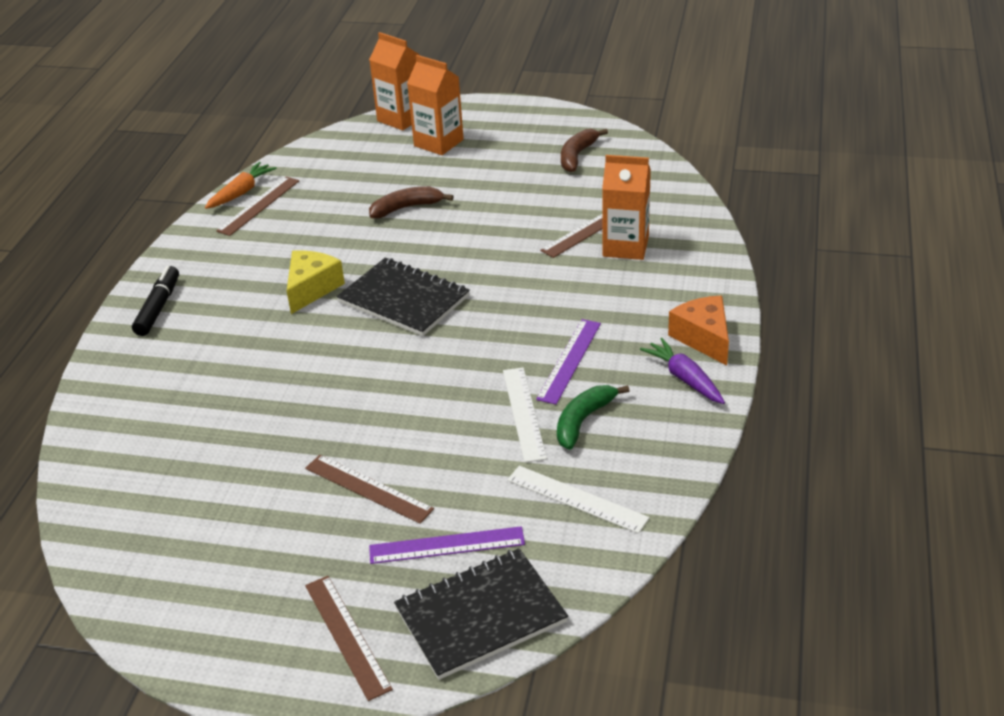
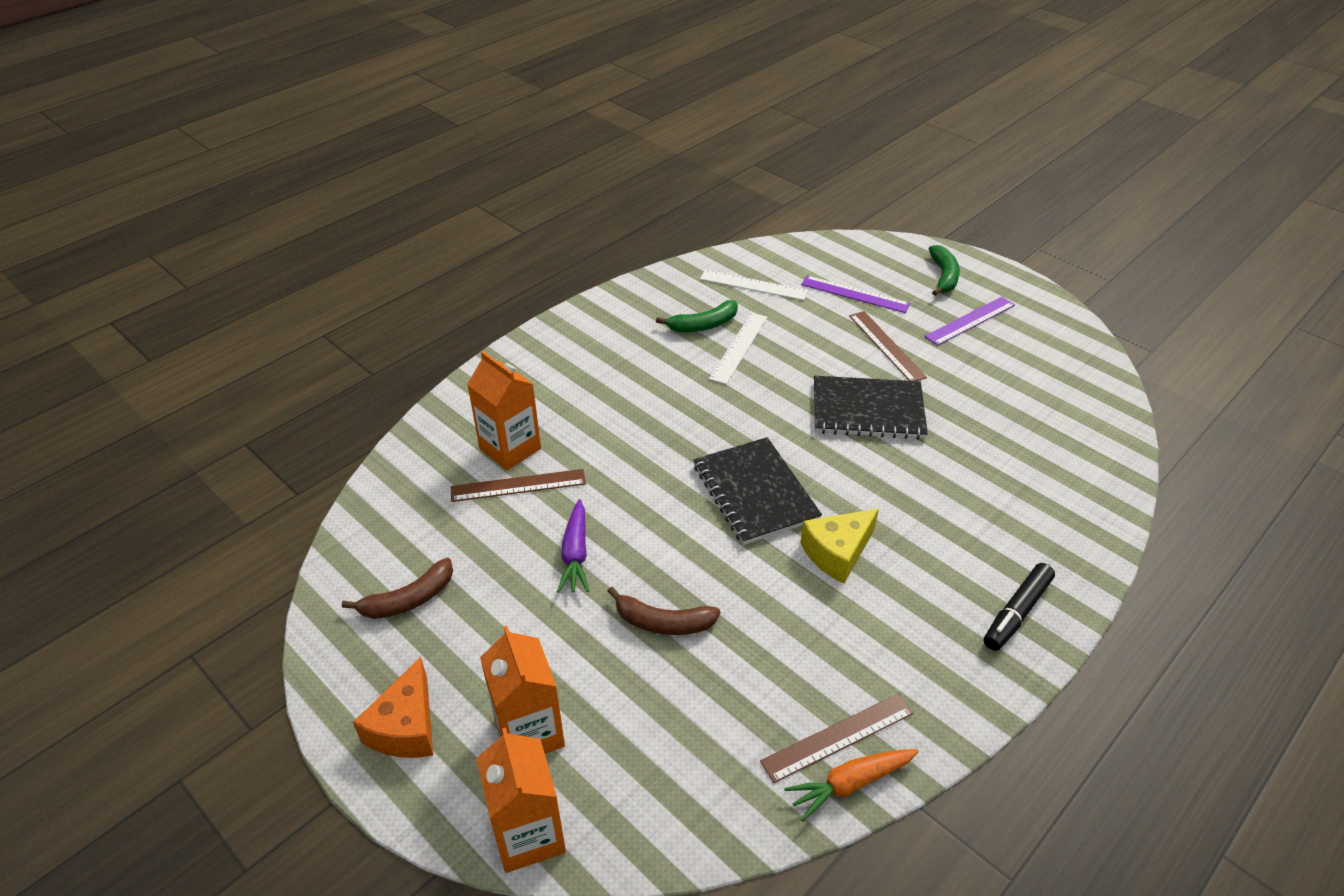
camera: 150 degrees left, 5 degrees up
brown ruler [305,576,393,701] -> green banana [929,245,960,296]
black notebook [394,548,568,680] -> black notebook moved to [814,376,928,439]
white ruler [507,466,650,533] -> white ruler turned 45 degrees counterclockwise [700,270,808,300]
purple ruler [536,319,601,404] -> purple ruler moved to [924,297,1015,346]
purple carrot [640,338,725,404] -> purple carrot moved to [557,499,589,593]
orange cheese [668,296,729,365] -> orange cheese moved to [353,657,433,758]

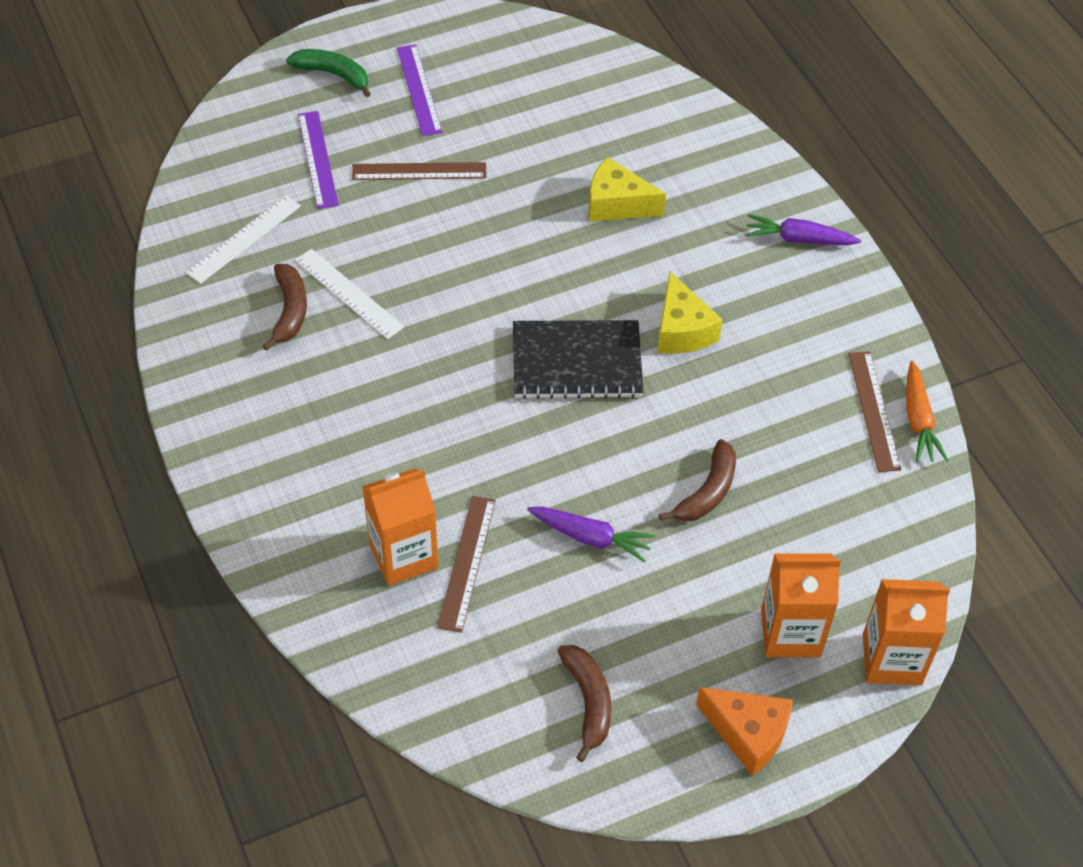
camera: 70 degrees left, 10 degrees up
green banana [656,300,738,332] -> brown banana [263,264,307,351]
purple ruler [801,276,910,313] -> purple ruler turned 60 degrees counterclockwise [298,111,338,209]
black notebook [814,376,928,439] -> none
black marker [984,563,1055,651] -> purple carrot [745,214,861,245]
none -> yellow cheese [589,157,666,222]

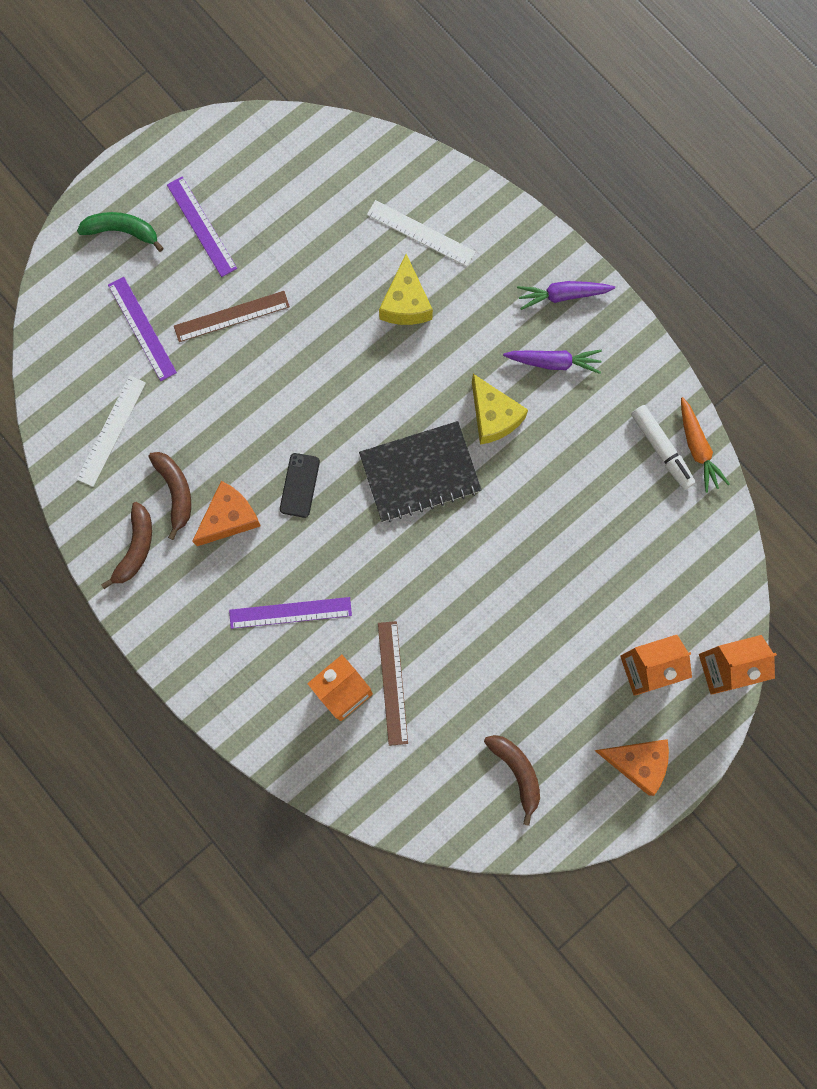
camera: 15 degrees left, 25 degrees up
white ruler [295,249,404,339] -> white ruler moved to [367,200,475,267]
purple carrot [527,507,655,563] -> purple carrot moved to [503,350,602,374]
yellow cheese [589,157,666,222] -> yellow cheese turned 90 degrees counterclockwise [379,254,433,325]
brown banana [659,439,736,522] -> brown banana moved to [101,502,152,589]
brown ruler [848,351,901,472] -> white marker [631,405,696,490]
none -> orange cheese [192,481,261,546]
none -> purple ruler [229,597,352,629]
none -> black phone [280,453,320,518]

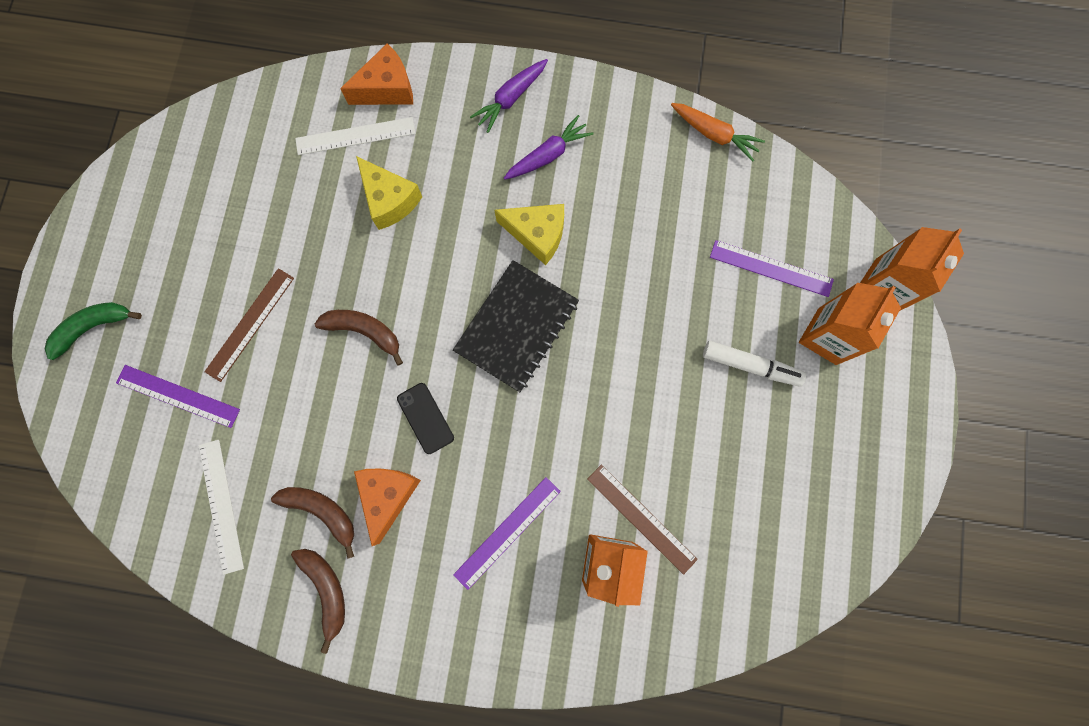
camera: 40 degrees left, 0 degrees up
purple ruler [167,177,237,277] -> purple ruler moved to [710,240,834,297]
brown banana [484,735,540,826] -> brown banana moved to [315,310,403,366]
orange cheese [594,739,669,796] -> orange cheese moved to [340,43,413,105]
white marker [631,405,696,490] -> white marker moved to [703,341,806,387]

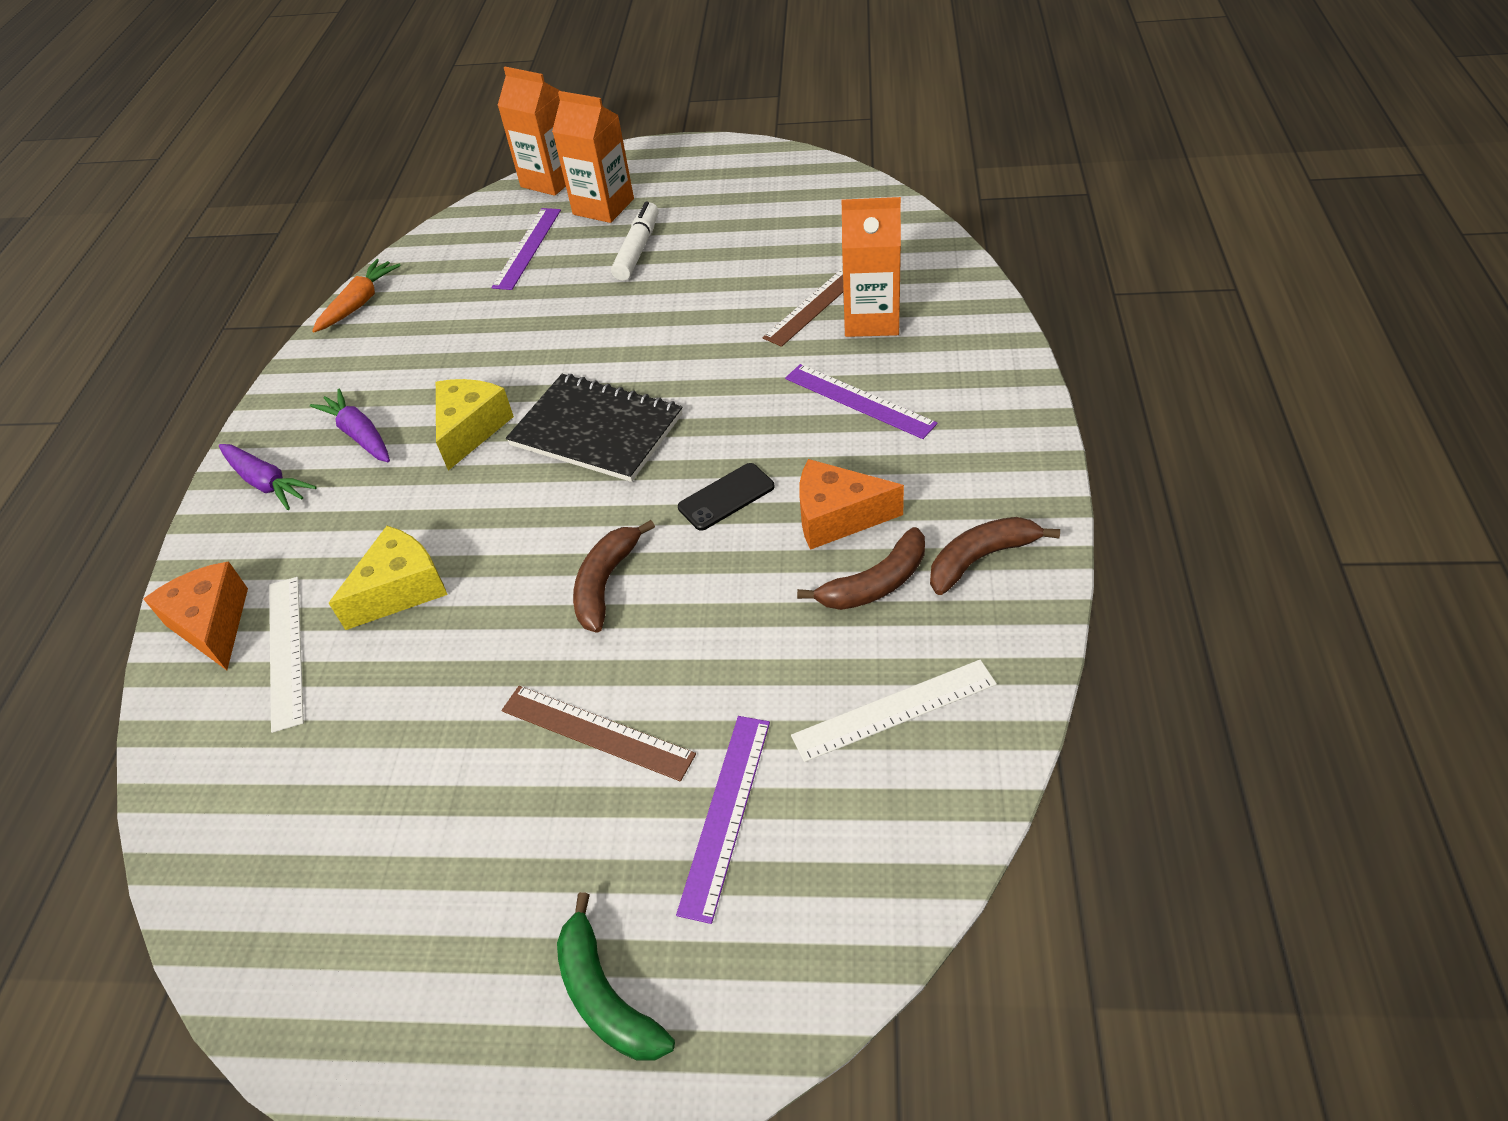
camera: 90 degrees left, 30 degrees down
brown banana [271,487,354,559] -> brown banana turned 150 degrees counterclockwise [797,527,925,610]

